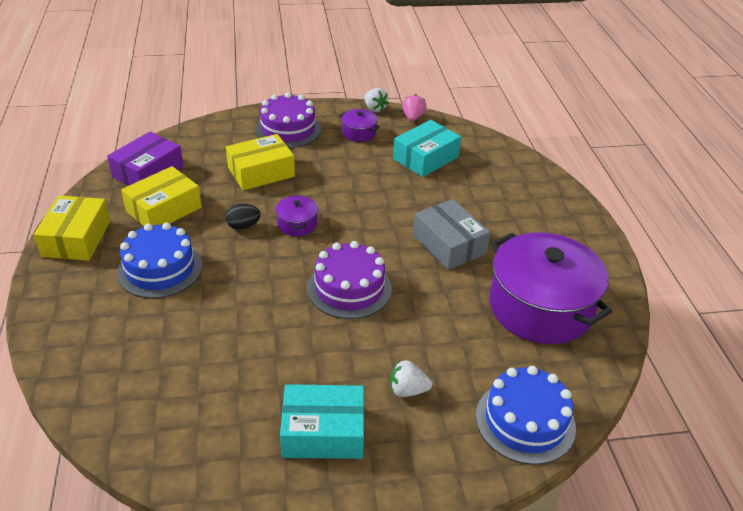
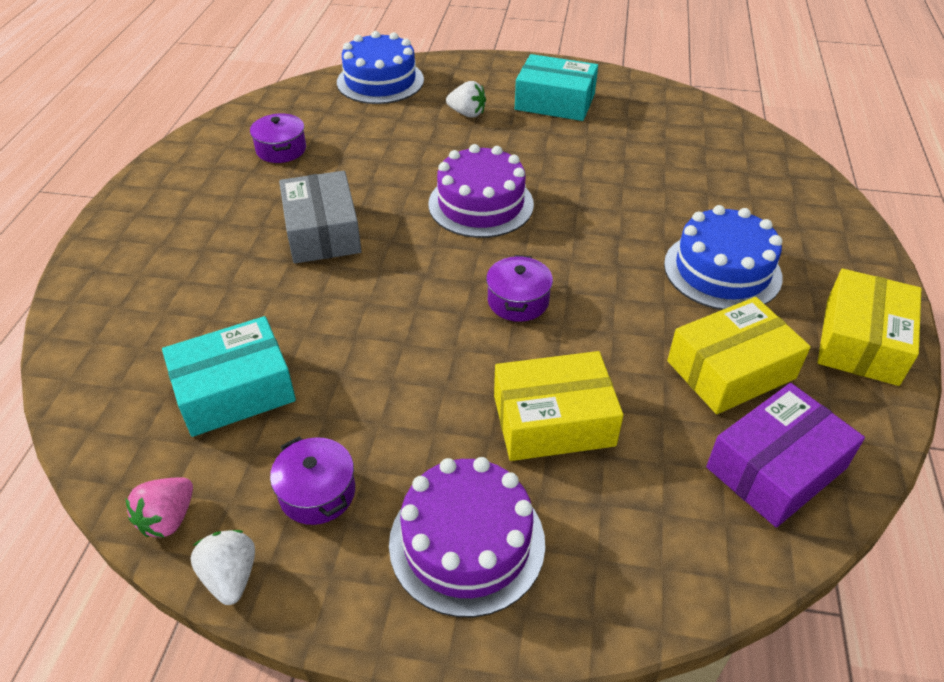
camera: 160 degrees left, 5 degrees up
black egg [226,204,261,230] -> none
purple pot [489,232,612,344] -> purple pot [250,114,306,163], size x0.42

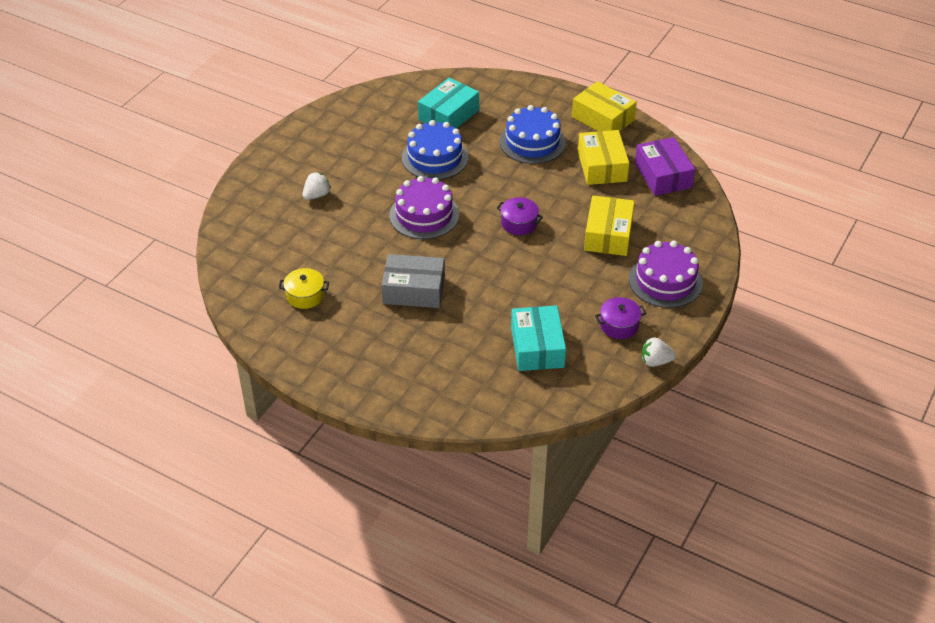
camera: 70 degrees left, 0 degrees up
pink strawberry [126,477,193,537] -> none
purple pot [250,114,306,163] -> yellow pot [279,268,329,309]
blue cake [337,31,424,104] -> blue cake moved to [402,120,468,180]
turquoise box [515,54,598,121] -> turquoise box moved to [418,78,479,129]

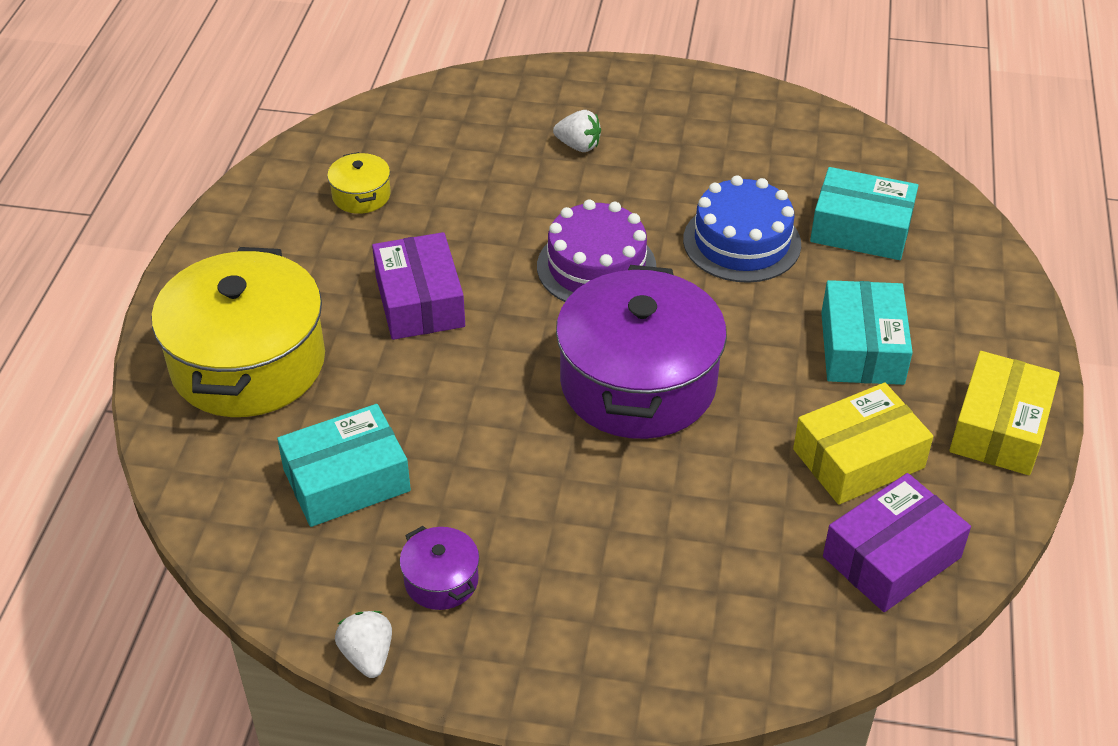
camera: 70 degrees right, 0 degrees up
grey box [381,254,445,308] -> purple box [372,232,465,340]
purple pot [497,197,543,235] -> purple pot [556,265,727,439], size x2.36
blue cake [500,105,566,164] -> turquoise box [821,280,913,385]
yellow box [584,195,635,256] -> none
purple cake [629,241,703,308] -> none
none -> yellow pot [152,247,325,417]

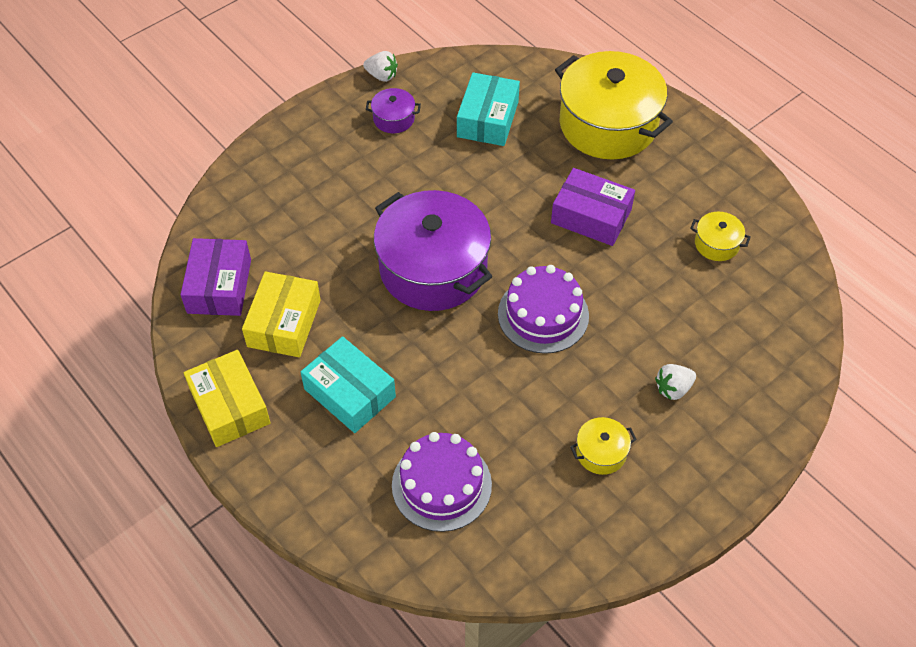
camera: 130 degrees right, 10 degrees up
blue cake [683,175,801,283] -> none
turquoise box [810,167,918,260] -> purple cake [392,432,492,532]
none -> yellow pot [570,417,637,475]

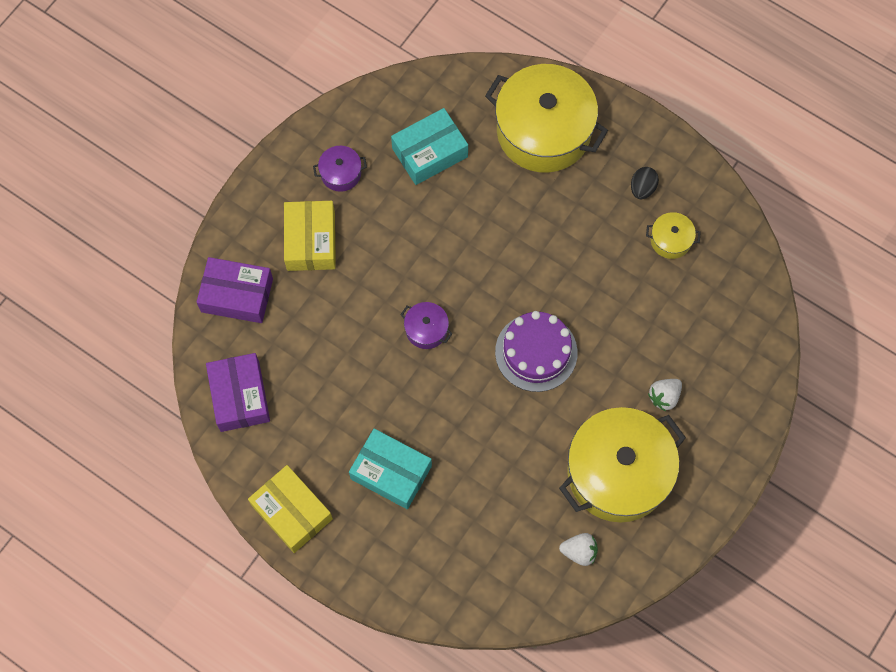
camera: 15 degrees left, 15 degrees up
yellow box [242,271,321,357] -> yellow box moved to [284,201,336,271]
white strawberry [363,51,398,82] -> white strawberry moved to [559,533,598,566]
purple pot [374,190,492,311] -> purple pot [400,302,452,349], size x0.42
purple cake [392,432,492,532] -> none
turquoise box [457,72,520,146] -> turquoise box turned 60 degrees clockwise [391,108,468,185]
purple box [551,168,635,246] -> purple box moved to [196,257,273,323]
yellow pot [570,417,637,475] -> yellow pot [559,407,686,522], size x2.36
none -> black egg [631,167,659,199]

